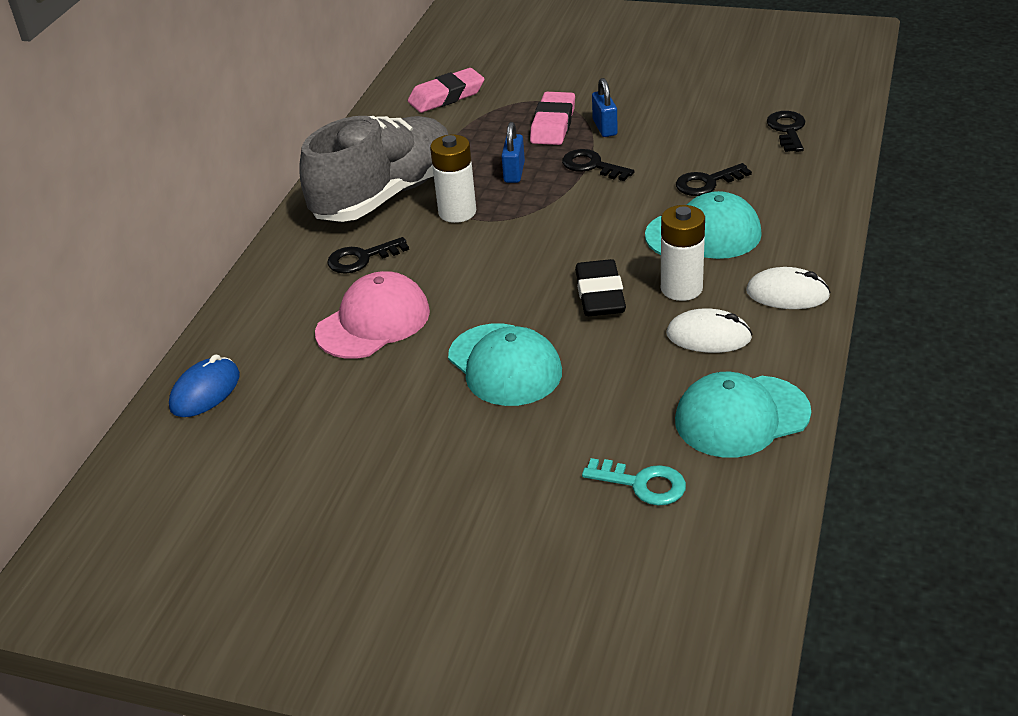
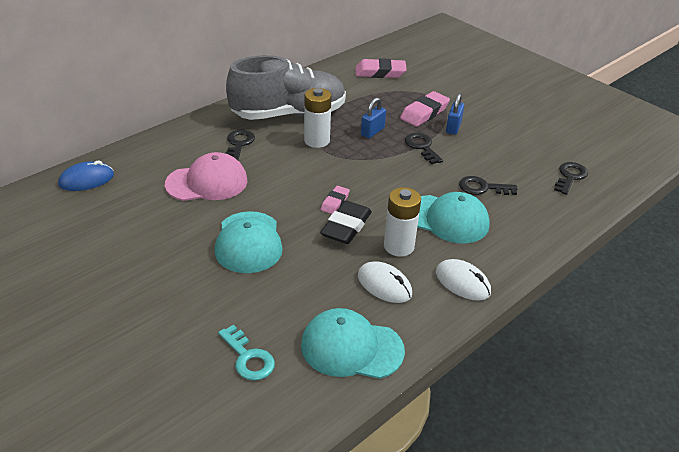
camera: 25 degrees right, 0 degrees up
black key [327,237,409,273] -> black key turned 90 degrees clockwise [225,130,255,160]
none -> pink eraser [321,186,350,214]

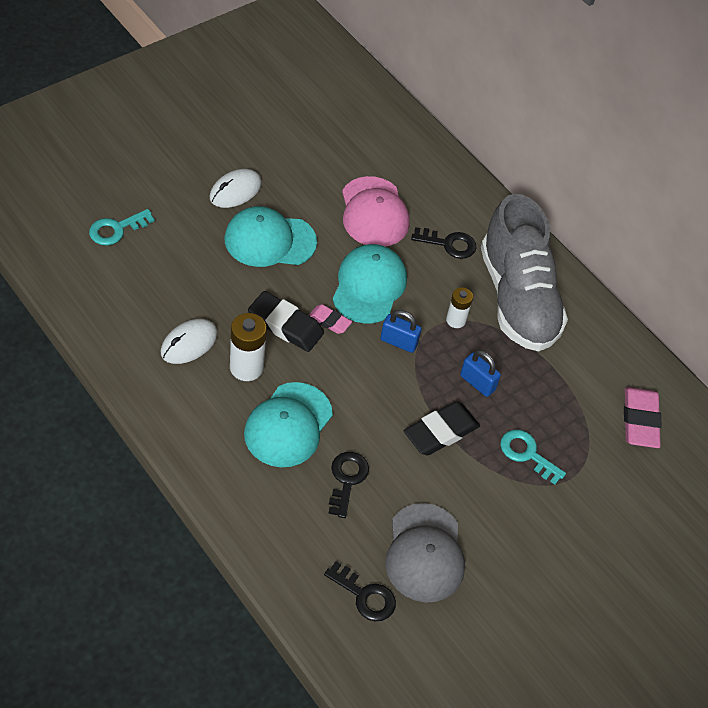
camera: 90 degrees right, 15 degrees up
blue mouse [58,161,114,191] -> none
turquoise cap [301,308,405,379] -> turquoise cap moved to [332,244,407,324]
white battery [304,88,332,148] -> white battery [446,287,473,328], size x0.62
pink eraser [400,91,450,127] -> turquoise key [500,430,566,484]
black key [405,133,443,164] -> black eraser [404,402,480,456]
white mouse [436,259,491,301] -> white mouse moved to [210,169,262,208]
blue padlock [446,93,464,135] -> blue padlock moved to [380,310,422,353]
none -> grey cap [385,503,465,602]

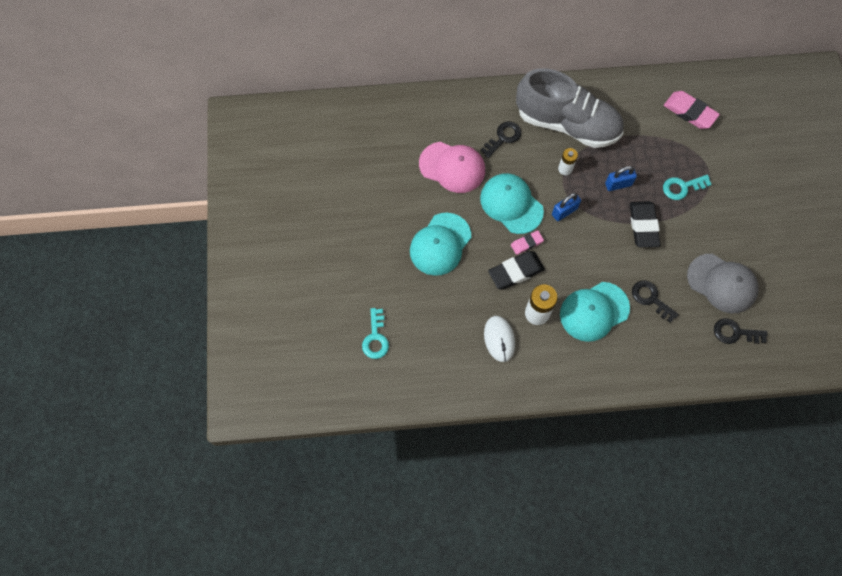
camera: 50 degrees left, 15 degrees up
white mouse [210,169,262,208] -> none
turquoise cap [244,382,333,467] -> turquoise cap turned 90 degrees clockwise [560,282,630,342]
black key [324,561,396,621] -> black key turned 150 degrees counterclockwise [714,318,768,344]

